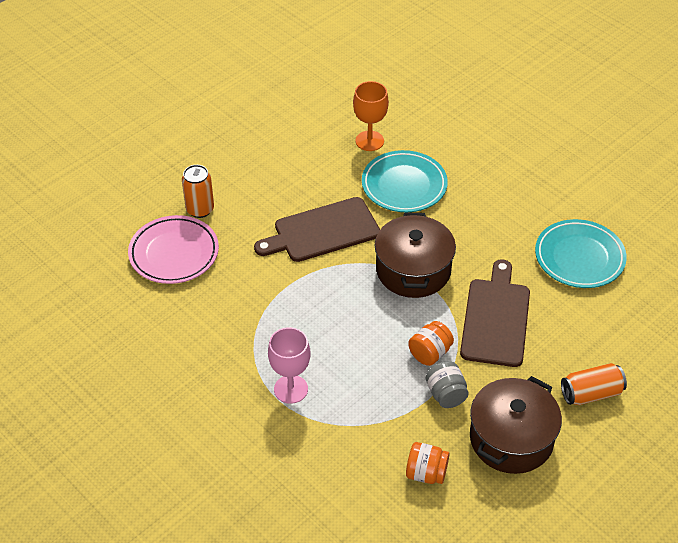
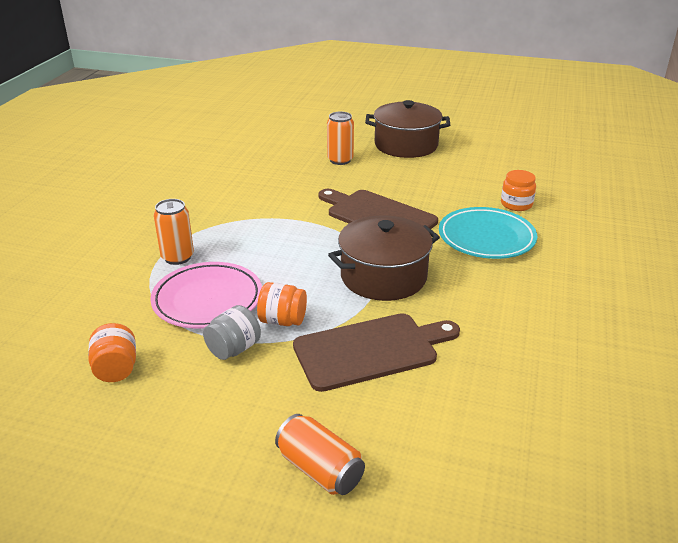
camera: 60 degrees right, 15 degrees down
pink plate [128,215,219,284] -> pink plate moved to [150,262,262,328]
pink goblet [268,327,310,404] -> orange can [154,199,194,265]
orange goblet [353,81,389,151] -> orange jar [501,170,536,211]
brown pot [470,376,562,474] -> brown pot moved to [365,100,450,158]
turquoise plate [535,219,627,288] -> none

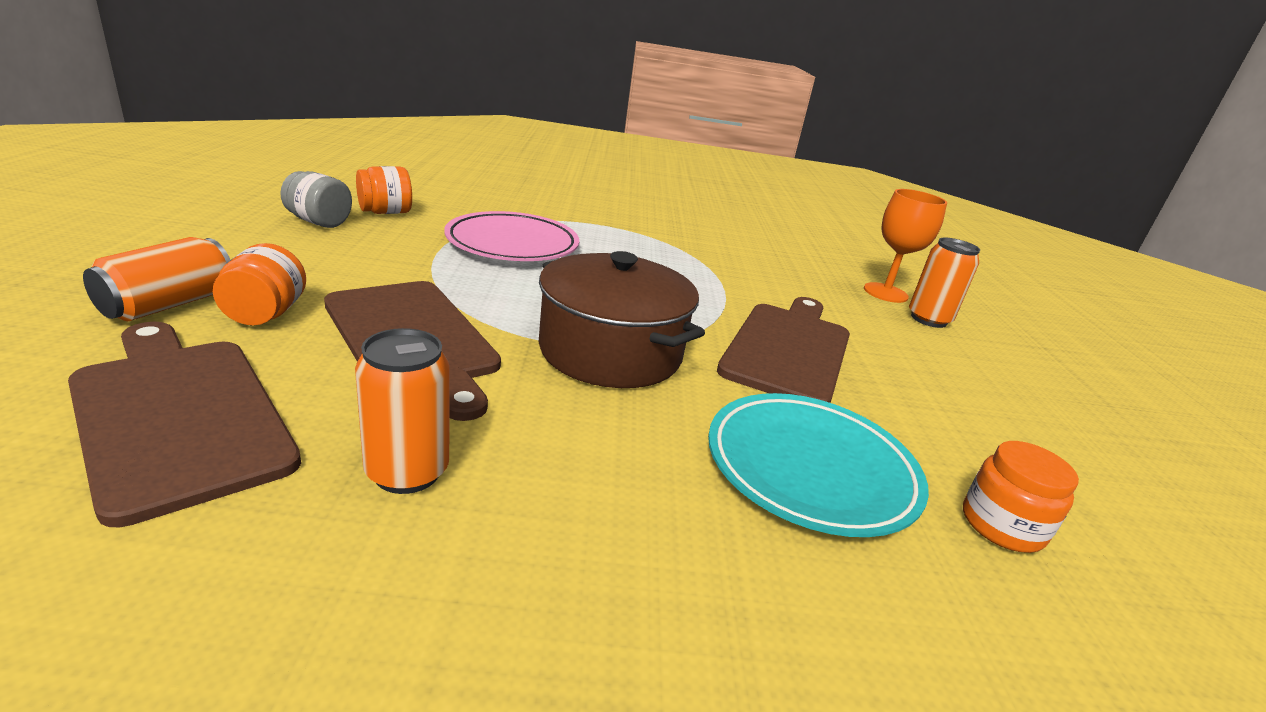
camera: 70 degrees right, 5 degrees down
orange can [154,199,194,265] -> orange can moved to [355,328,450,494]
grey jar [203,305,261,360] -> grey jar moved to [280,171,352,228]
orange jar [257,282,307,326] -> orange jar moved to [213,243,306,325]
brown pot [365,100,450,158] -> none
none -> brown cutting board [68,322,301,527]
none -> orange goblet [864,189,947,303]

